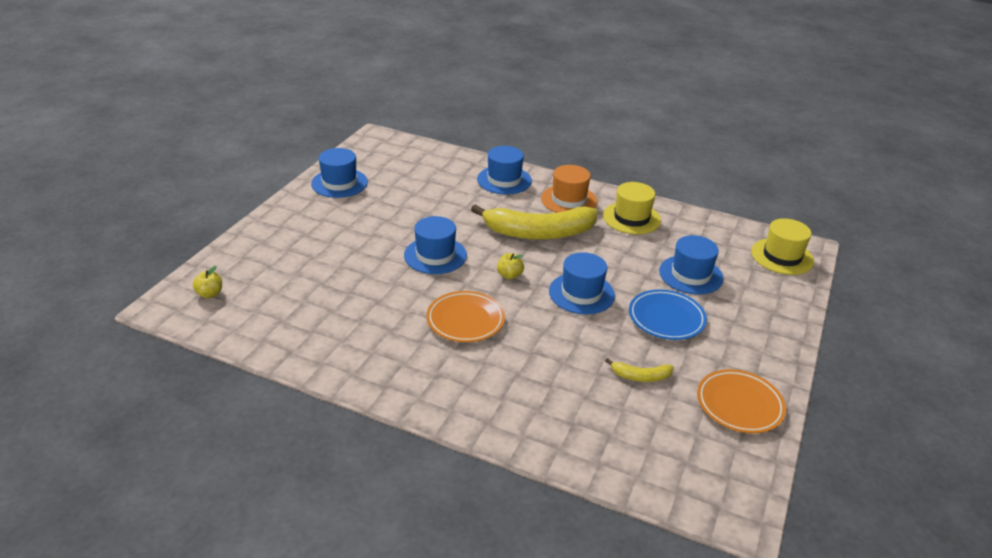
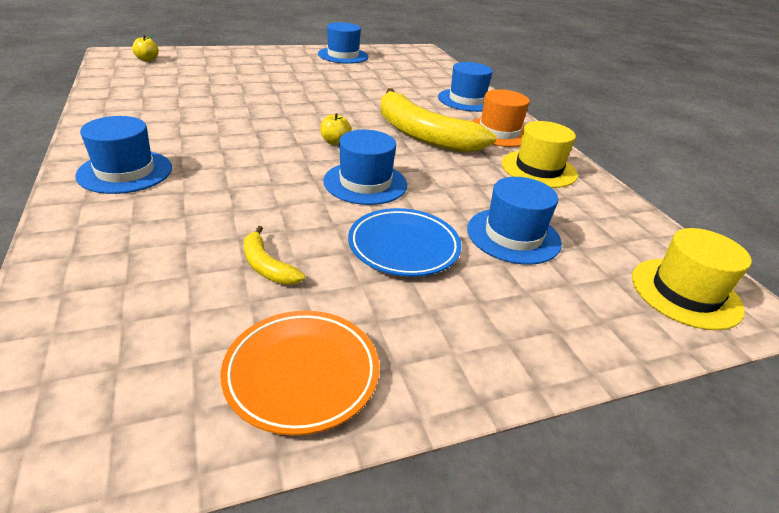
camera: 45 degrees right, 0 degrees up
blue hat [404,216,467,274] -> blue hat moved to [75,116,172,194]
orange plate [426,291,505,342] -> none

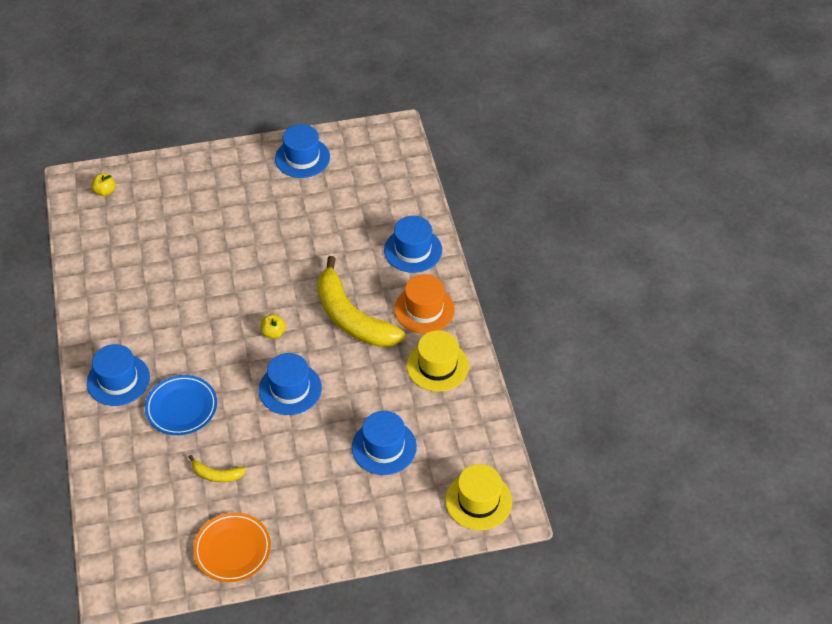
camera: 10 degrees right, 15 degrees up
yellow banana [244,226,305,285] -> yellow banana turned 45 degrees counterclockwise [189,455,246,482]
blue plate [348,208,462,277] -> blue plate moved to [145,375,217,435]

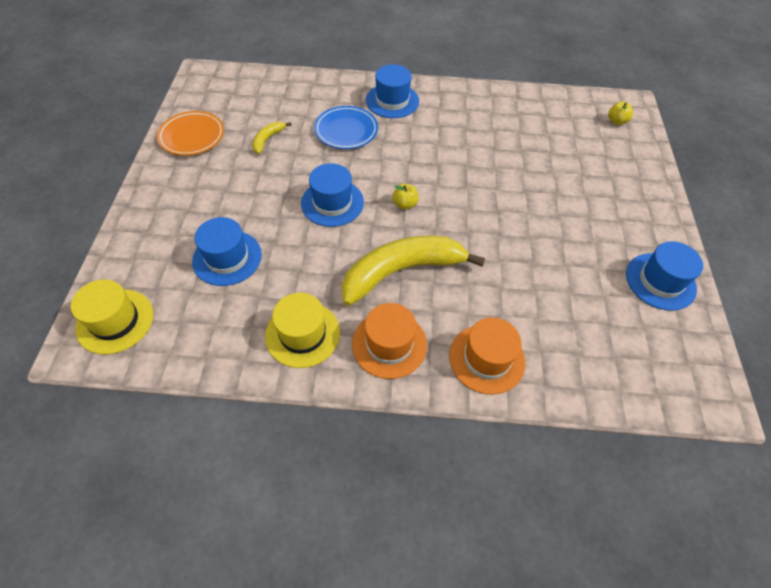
camera: 105 degrees right, 5 degrees up
blue hat [384,216,442,273] -> orange hat [449,317,526,395]

